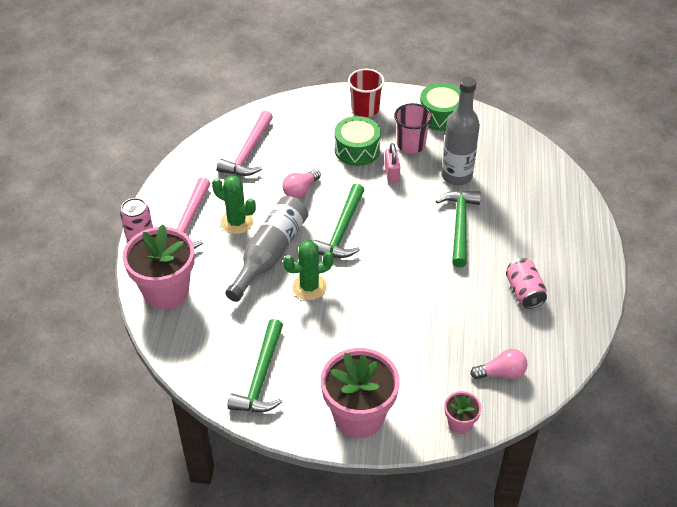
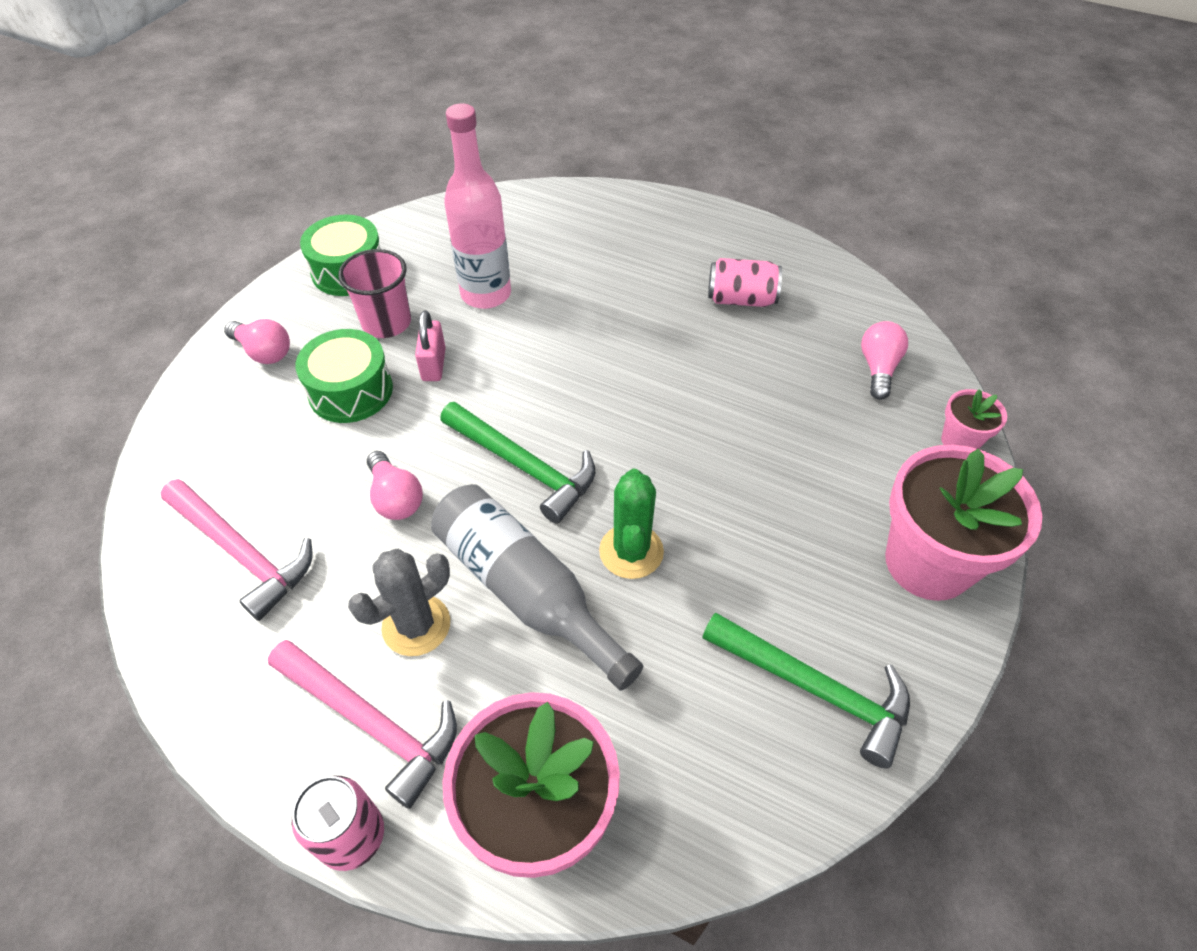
camera: 70 degrees left, 5 degrees up
green cactus [212,176,256,234] -> grey cactus [348,549,450,656]
red cup [348,69,385,117] -> pink light bulb [224,319,290,364]
pink padlock [384,143,400,183] -> pink padlock turned 75 degrees clockwise [415,311,446,381]
green hammer [436,191,481,267] -> none
grey bottle [441,77,480,185] -> pink bottle [444,103,511,309]

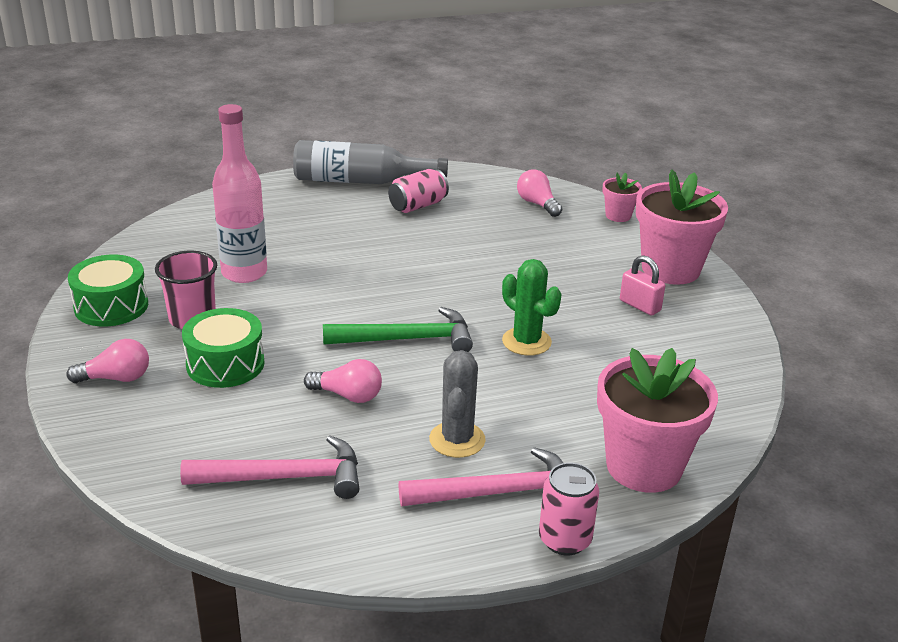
camera: 45 degrees left, 20 degrees down
pink padlock [415,311,446,381] -> pink padlock moved to [620,255,665,316]
grey bottle [431,484,643,691] -> grey bottle moved to [293,140,448,184]
green hammer [702,612,910,768] -> none

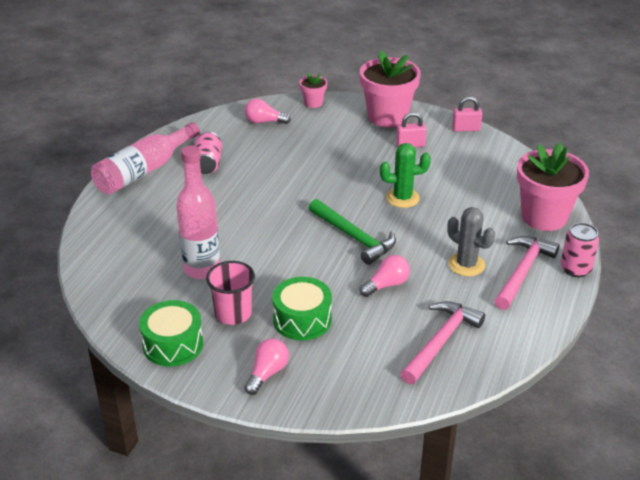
camera: 50 degrees left, 5 degrees up
grey bottle [293,140,448,184] -> pink bottle [91,122,200,194]
green hammer [323,307,473,352] -> green hammer turned 105 degrees clockwise [309,199,396,265]
none -> pink padlock [452,96,482,131]

